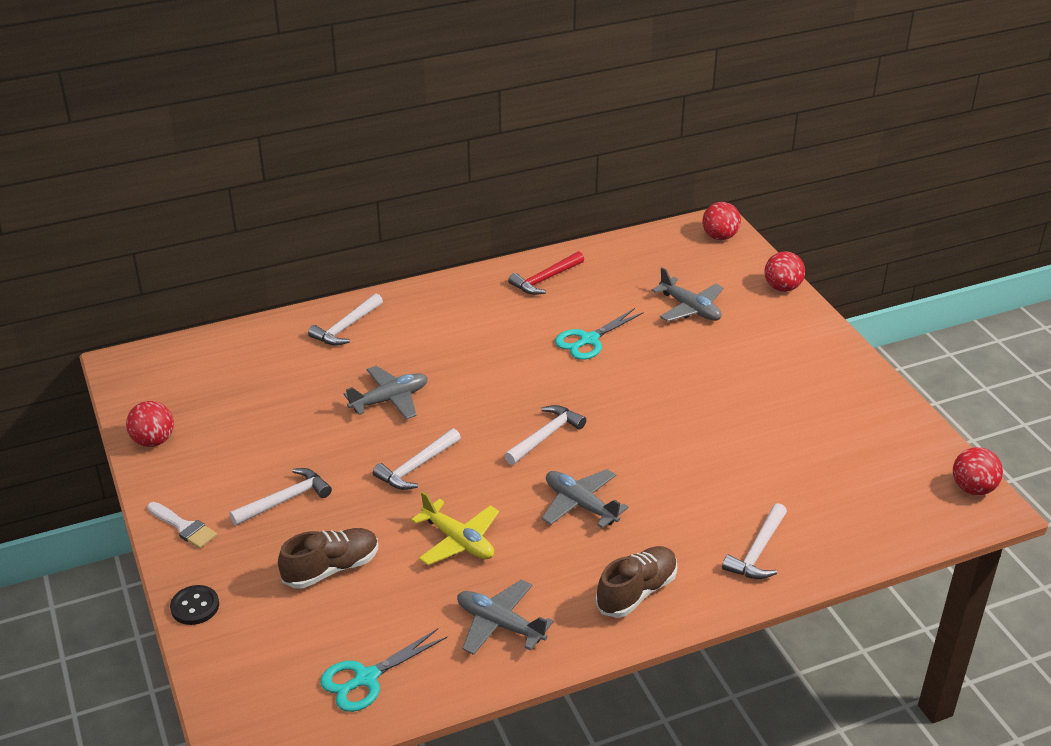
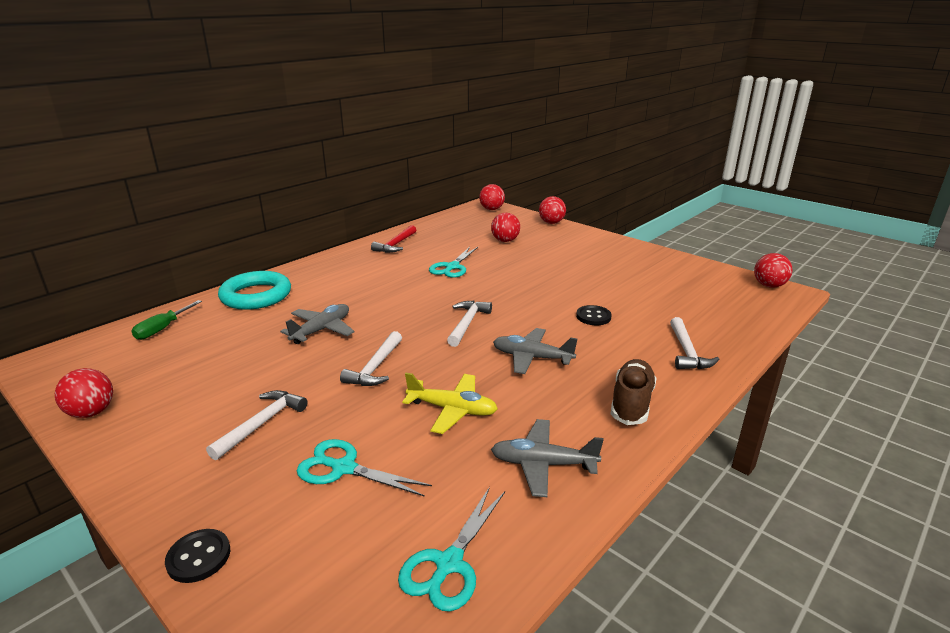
camera: 25 degrees left, 10 degrees down
white brush [147,502,217,549] -> none
brown shoe [278,528,378,589] -> turquoise scissors [297,439,432,497]
white hammer [308,293,383,346] -> turquoise ring [218,271,291,310]
grey plane [652,267,723,322] -> red ball [491,213,520,242]
none -> green screwdriver [131,300,202,340]
none -> black button [576,305,612,325]

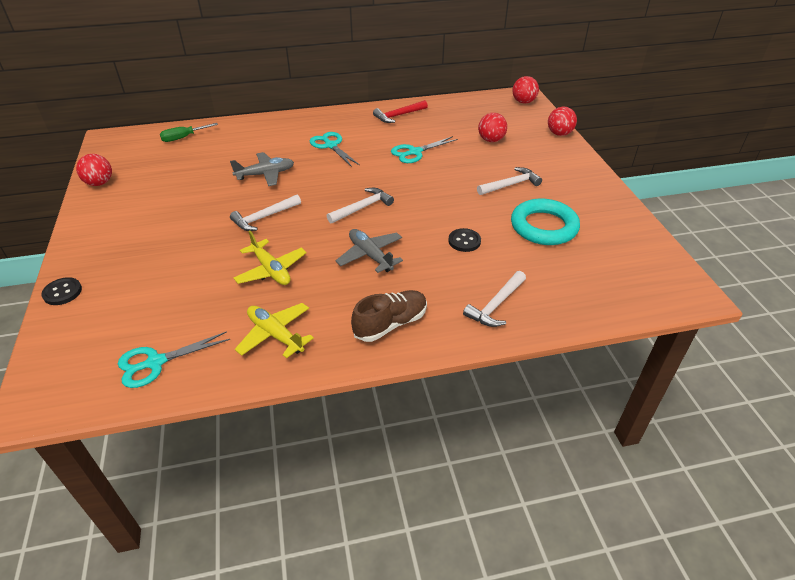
camera: 35 degrees right, 15 degrees up
white hammer [206,390,308,460] -> white hammer moved to [477,167,542,195]
turquoise ring [218,271,291,310] -> turquoise ring moved to [511,199,580,245]
turquoise scissors [297,439,432,497] -> turquoise scissors moved to [310,132,360,167]
grey plane [491,419,604,497] -> yellow plane [235,303,314,358]
red ball [754,253,793,288] -> none

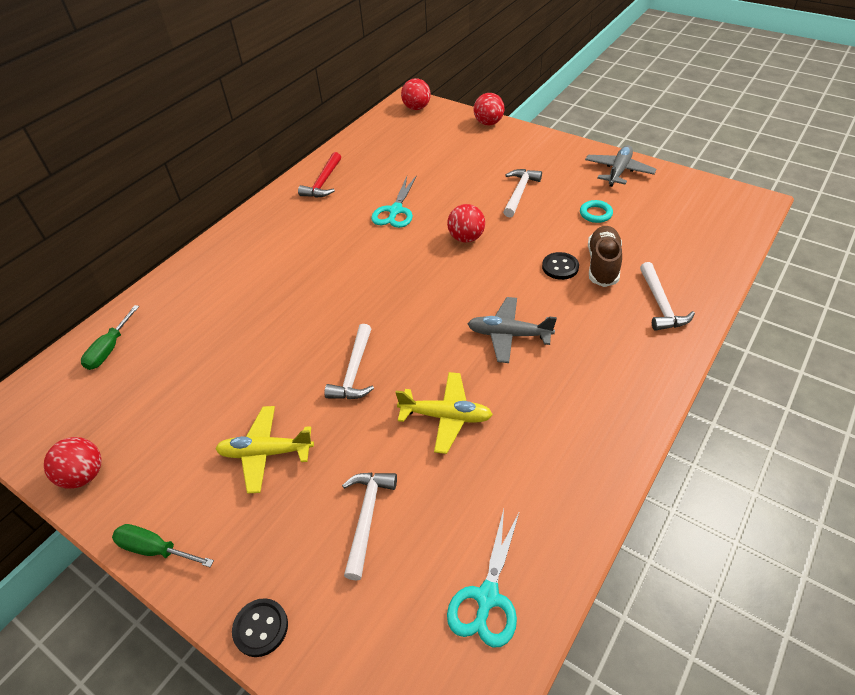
camera: 40 degrees left, 5 degrees up
grey plane [230,152,294,186] -> grey plane moved to [585,145,656,187]
yellow plane [235,303,314,358] -> yellow plane moved to [215,406,314,494]
turquoise scissors [310,132,360,167] -> none
white hammer [327,188,394,223] -> white hammer moved to [342,473,397,581]
brown shoe [351,290,427,342] -> brown shoe moved to [588,226,622,287]
red ball [478,113,507,142] -> red ball moved to [447,204,485,243]
turquoise ring [511,199,580,245] -> turquoise ring [580,200,613,223], size x0.46
none -> green screwdriver [112,524,214,567]

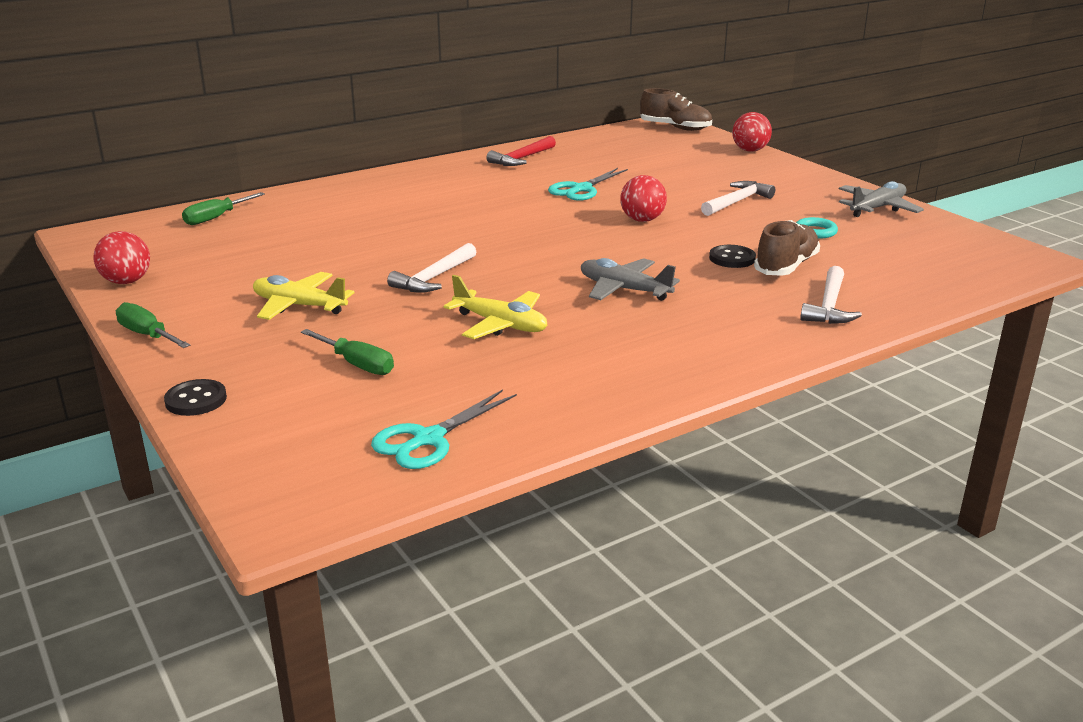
camera: 20 degrees right, 20 degrees down
white hammer [342,473,397,581] -> green screwdriver [301,329,394,375]
red ball [401,78,431,110] -> brown shoe [640,88,712,131]

